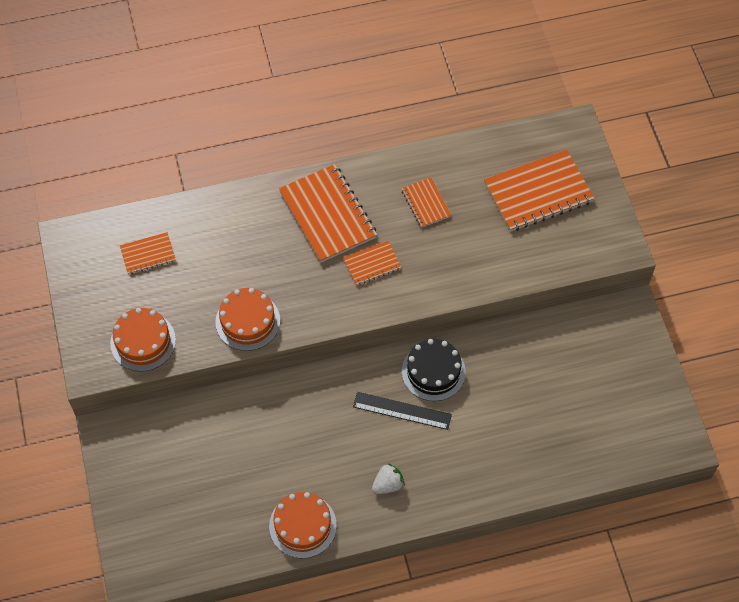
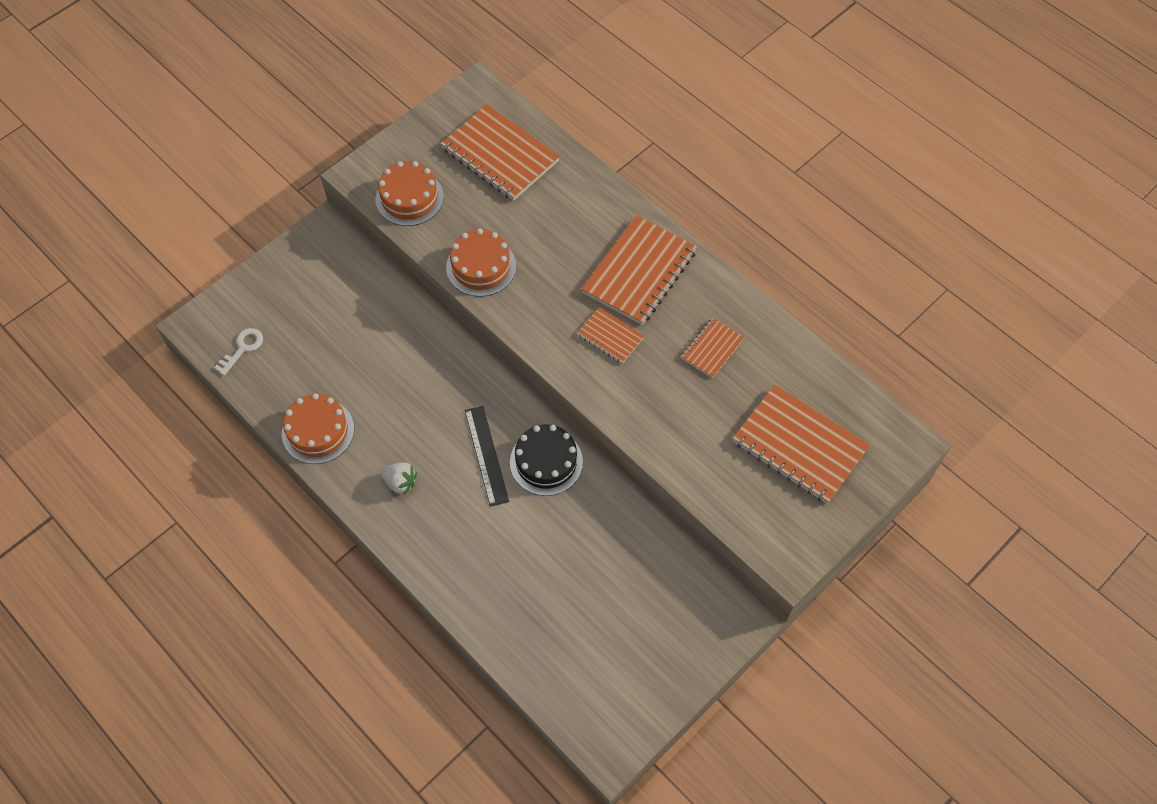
camera: 60 degrees right, 0 degrees up
orange notebook [120,232,176,274] -> orange notebook [441,104,560,201], size x1.92
none -> white key [214,328,263,376]

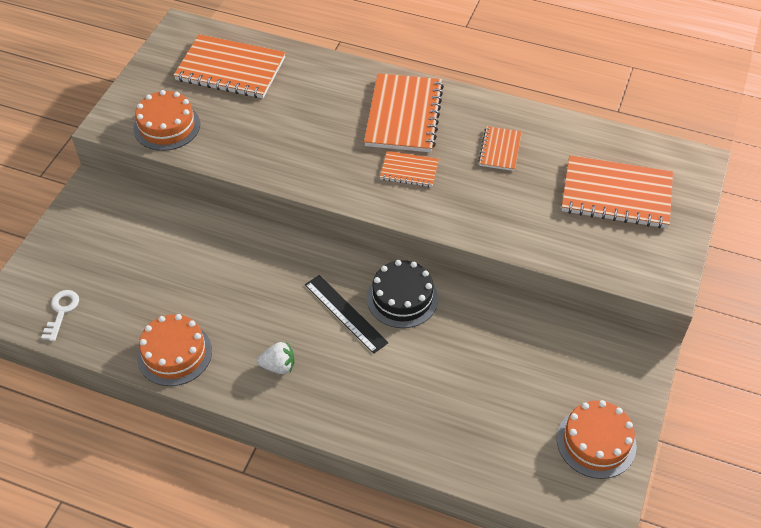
camera: 25 degrees left, 10 degrees down
orange cake [446,229,516,297] -> orange cake moved to [557,400,637,479]

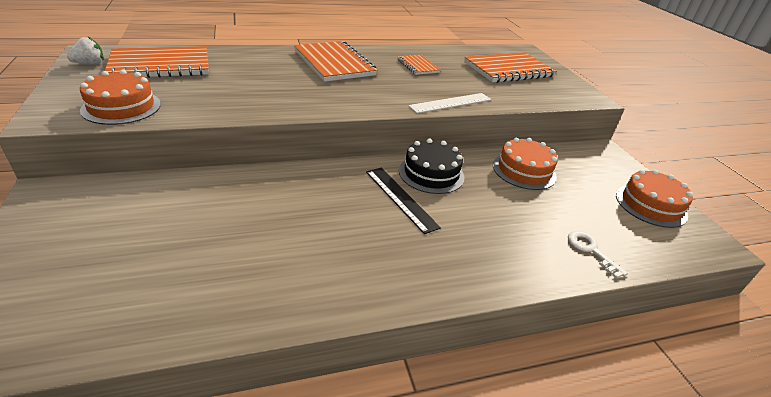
camera: 40 degrees left, 15 degrees down
white key [41,290,79,341] -> white key moved to [568,231,628,279]
orange cake [137,314,212,386] -> orange cake moved to [493,138,558,190]
white strawberry [257,341,294,374] -> white strawberry moved to [67,37,104,64]
black ruler [305,275,388,354] -> black ruler turned 45 degrees clockwise [366,168,441,234]
orange notebook [380,151,439,187] -> none
none -> white ruler [408,93,491,113]

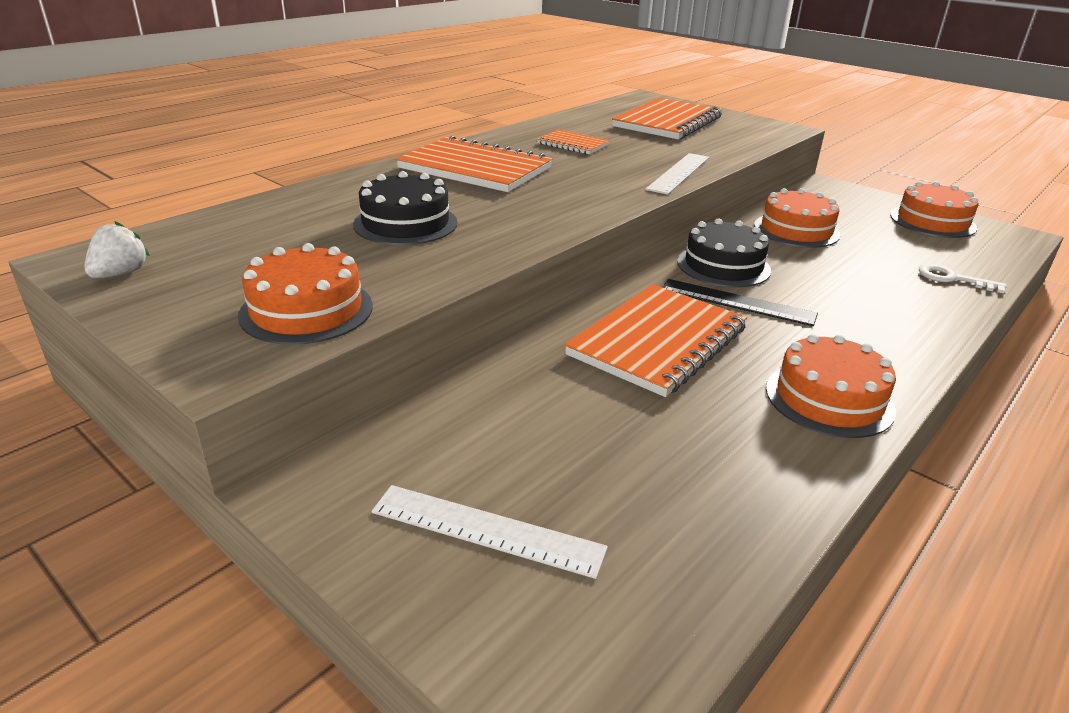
camera: 30 degrees left, 5 degrees down
orange notebook [105,46,209,78] -> orange notebook moved to [564,284,747,397]
none -> black cake [353,171,458,245]
none -> white ruler [372,485,608,579]
none -> orange cake [766,334,896,438]

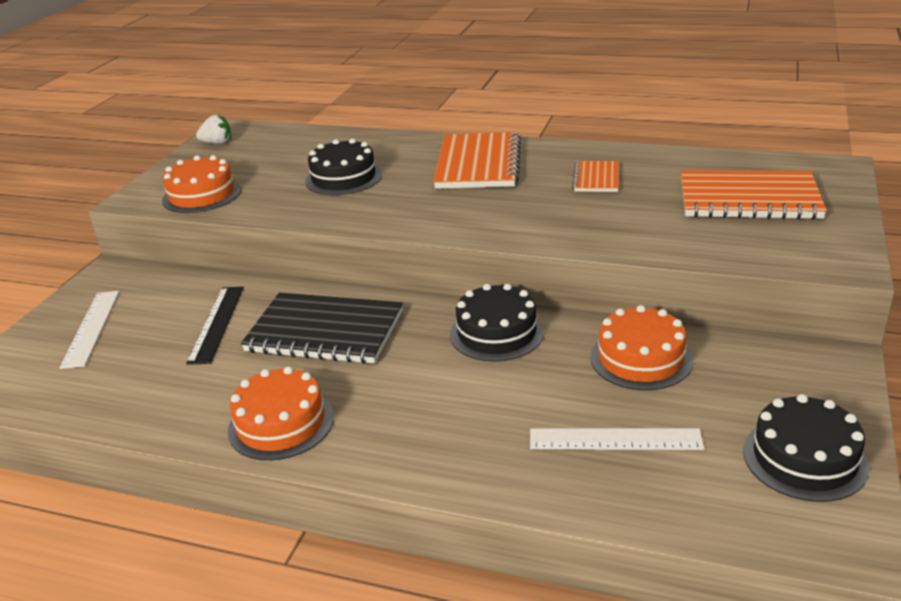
camera: 70 degrees right, 0 degrees up
orange notebook [564,284,747,397] -> black notebook [241,293,403,364]
white ruler [645,153,709,195] -> white ruler moved to [530,428,704,450]
black ruler [663,279,818,326] -> black ruler moved to [186,287,244,365]
orange cake [890,181,979,238] -> black cake [743,394,869,502]
white key [919,264,1007,294] -> none

